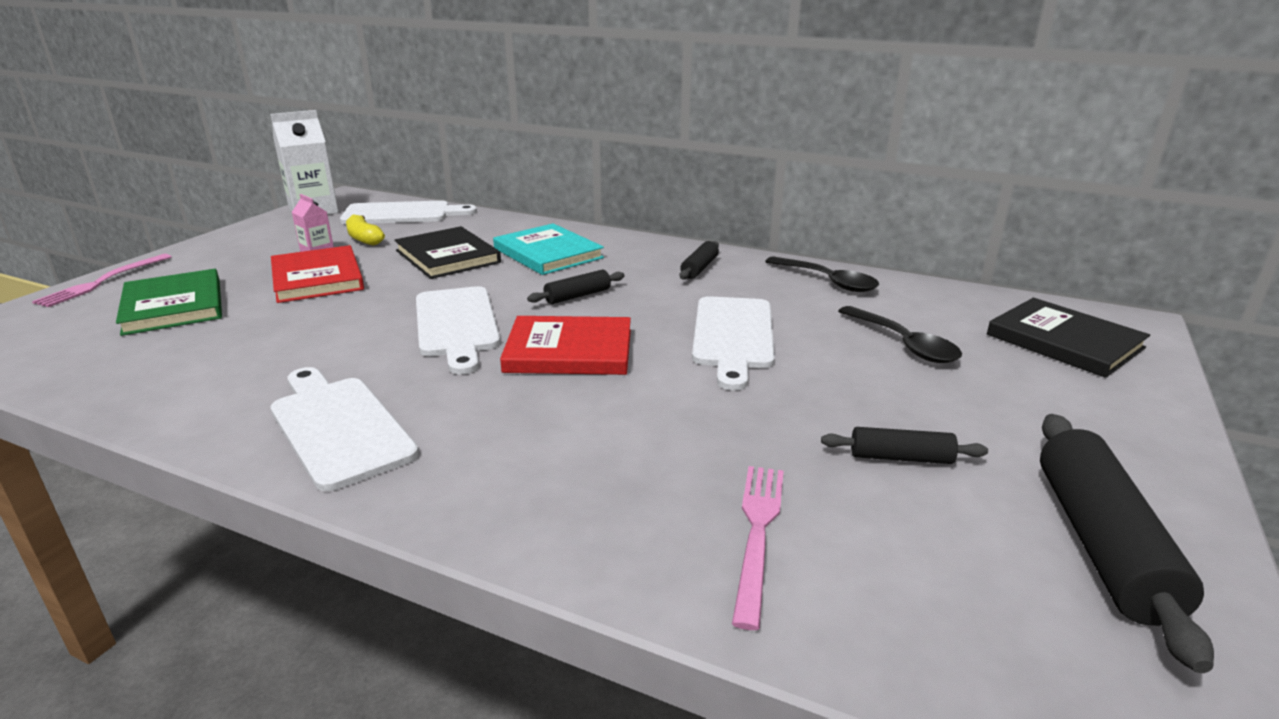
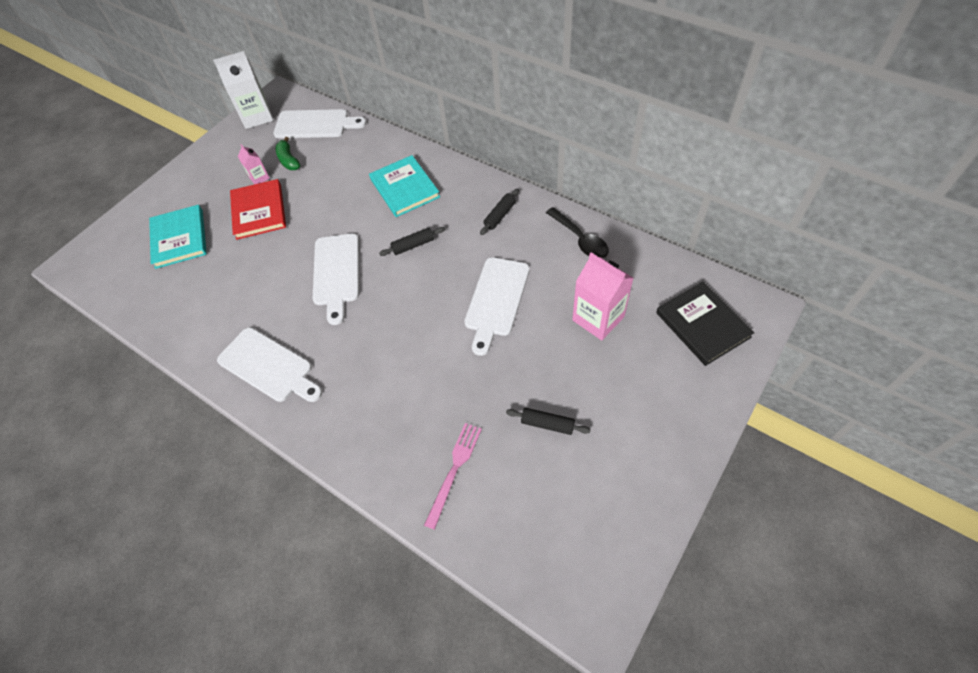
camera: 15 degrees right, 30 degrees up
pink fork [32,254,171,307] -> none
green book [116,269,222,336] -> turquoise book [149,205,207,269]
white cutting board [271,367,419,491] -> white cutting board turned 150 degrees clockwise [217,327,322,402]
yellow banana [346,214,385,246] -> green banana [276,137,300,170]
black book [394,226,501,279] -> none
red book [500,316,631,375] -> none
black spoon [838,306,962,363] -> pink carton [572,252,633,341]
black rolling pin [1040,414,1214,673] -> none

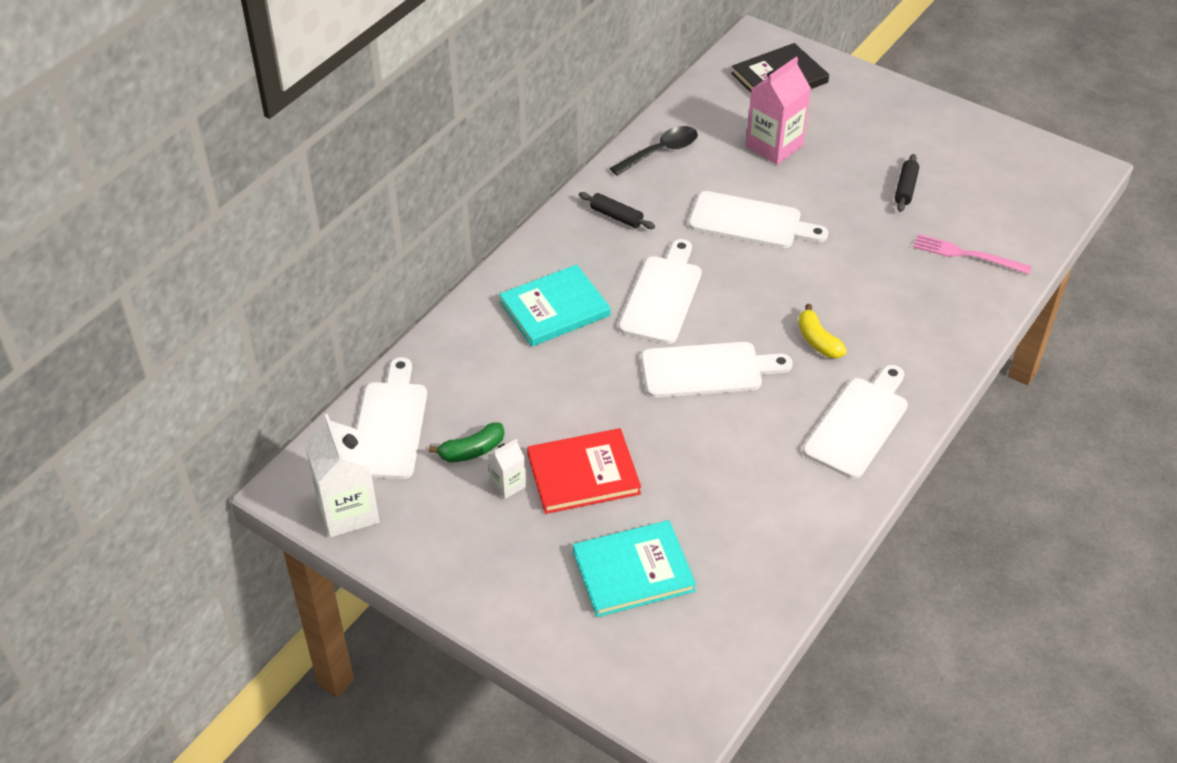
camera: 95 degrees left, 10 degrees down
pink carton [238,144,270,184] -> white carton [488,439,526,499]
black rolling pin [379,227,445,256] -> white cutting board [619,239,702,344]
none -> yellow banana [798,304,847,358]

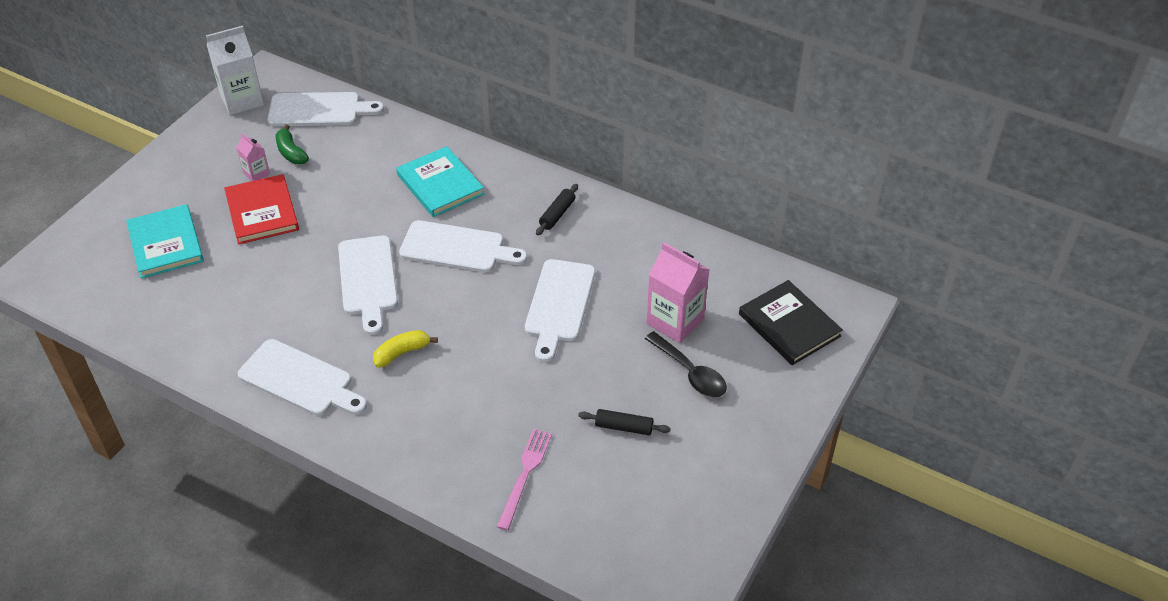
camera: 85 degrees right, 0 degrees up
white carton [488,439,526,499] -> pink carton [236,133,270,181]
black spoon [610,126,698,176] -> black spoon moved to [644,331,727,397]

